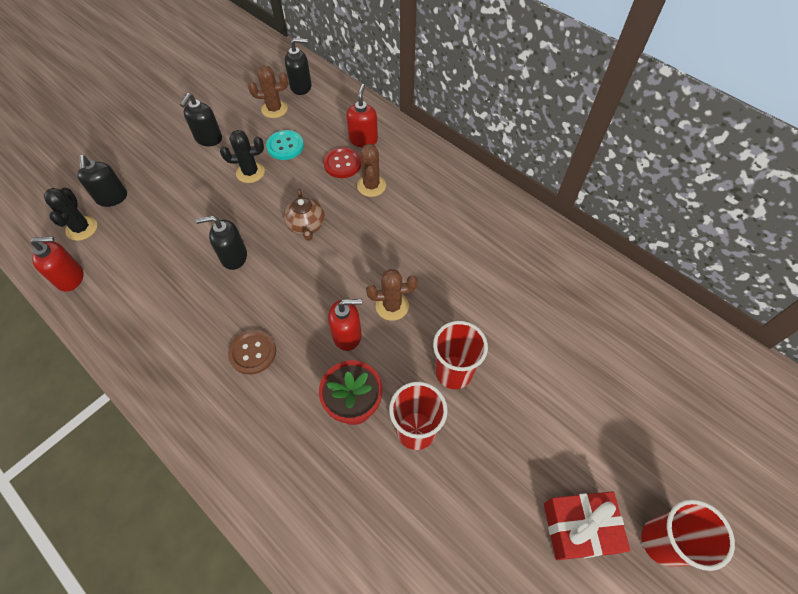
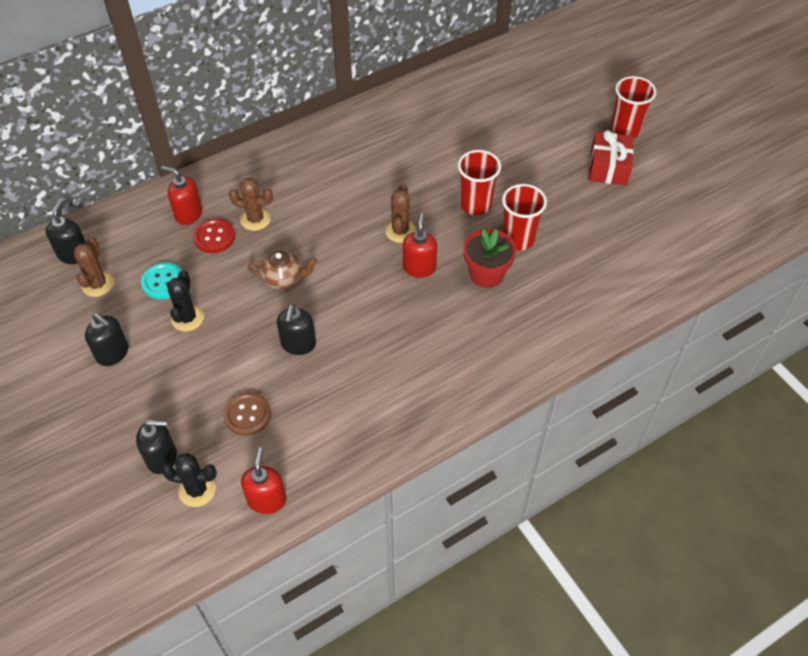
camera: 75 degrees left, 5 degrees down
brown button [228,330,276,375] -> brown button moved to [223,392,271,436]

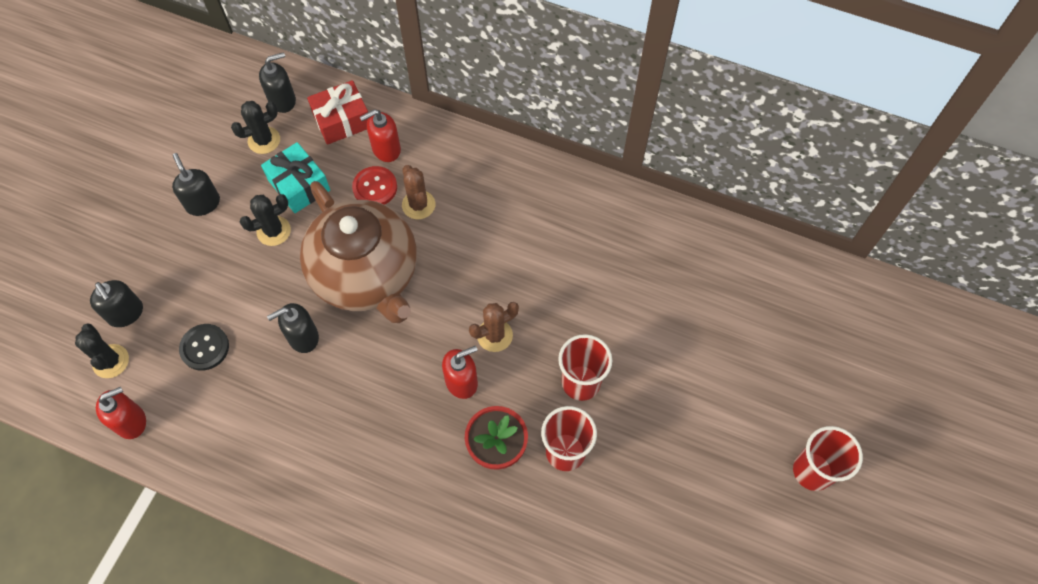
camera: 55 degrees right, 10 degrees up
brown cactus [74,237,114,297] -> black cactus [231,101,280,154]
black soap dispenser [85,313,129,366] -> black soap dispenser turned 150 degrees clockwise [172,153,220,216]
turquoise button [141,262,182,299] -> turquoise gift [261,142,330,213]
red soap dispenser [161,166,202,225] -> red soap dispenser turned 105 degrees counterclockwise [360,109,401,162]
brown button [223,392,271,436] -> black button [179,324,229,371]
brown teapot [247,250,317,290] -> brown teapot [300,181,417,323], size x2.46
red gift [589,130,634,185] -> red gift moved to [307,80,368,145]

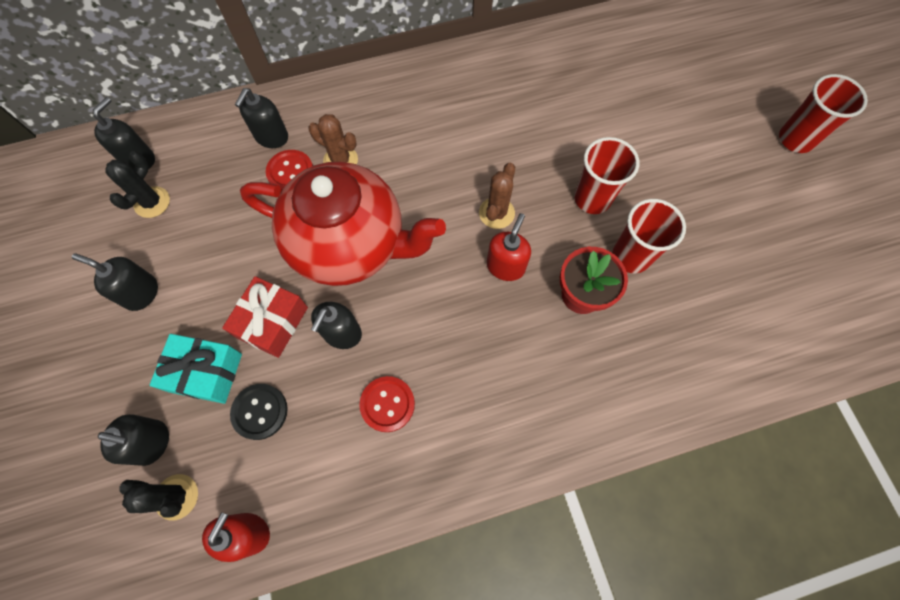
camera: 40 degrees left, 5 degrees up
black cactus [240,194,291,246] -> none
turquoise gift [261,142,330,213] -> turquoise gift moved to [149,334,242,404]
brown teapot [300,181,417,323] -> red teapot [240,162,446,286]
red gift [307,80,368,145] -> red gift moved to [222,276,308,358]
red soap dispenser [360,109,401,162] -> black soap dispenser [235,88,288,148]
none -> red button [359,376,415,432]

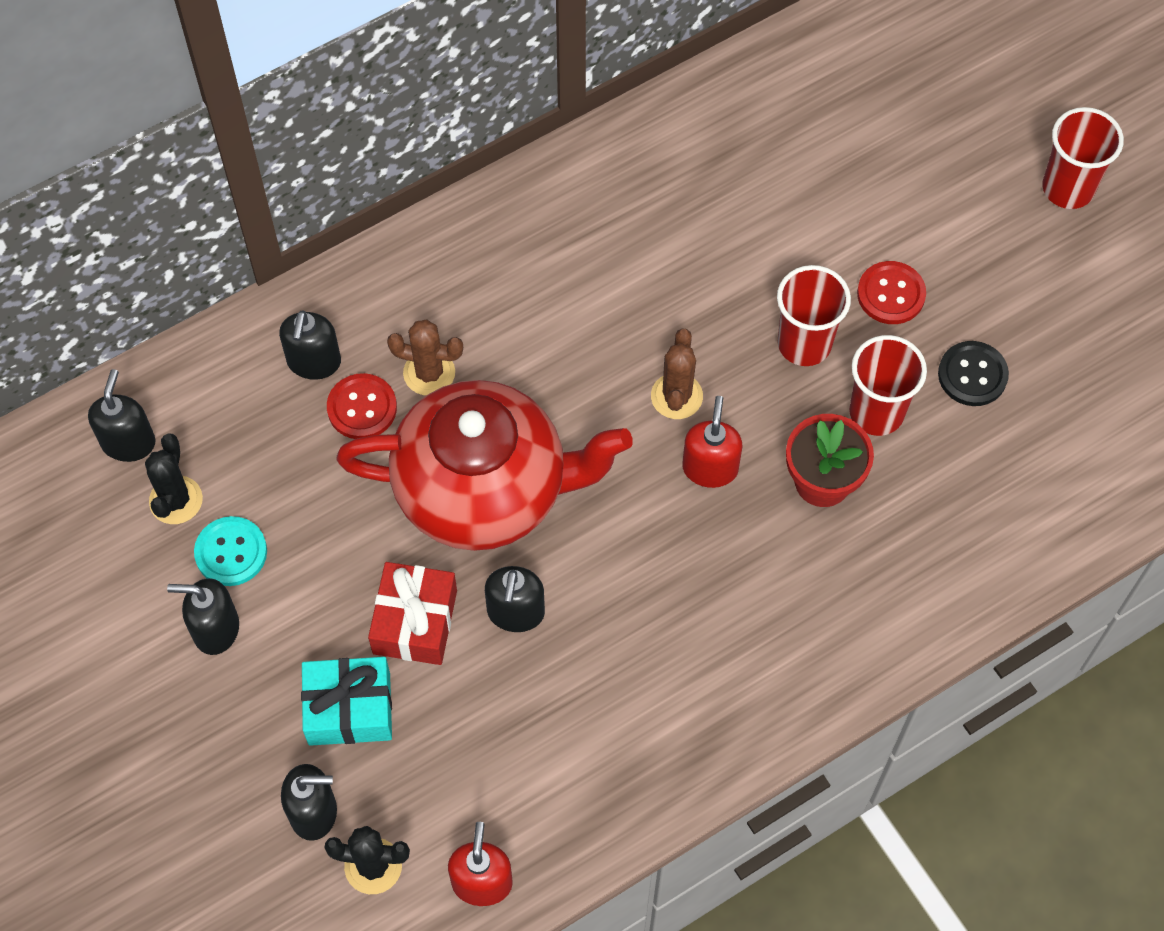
camera: 15 degrees left, 5 degrees down
black button [230,384,288,440] -> black button moved to [938,341,1009,406]
red button [359,376,415,432] -> red button moved to [857,261,926,324]
none -> turquoise button [194,516,267,586]

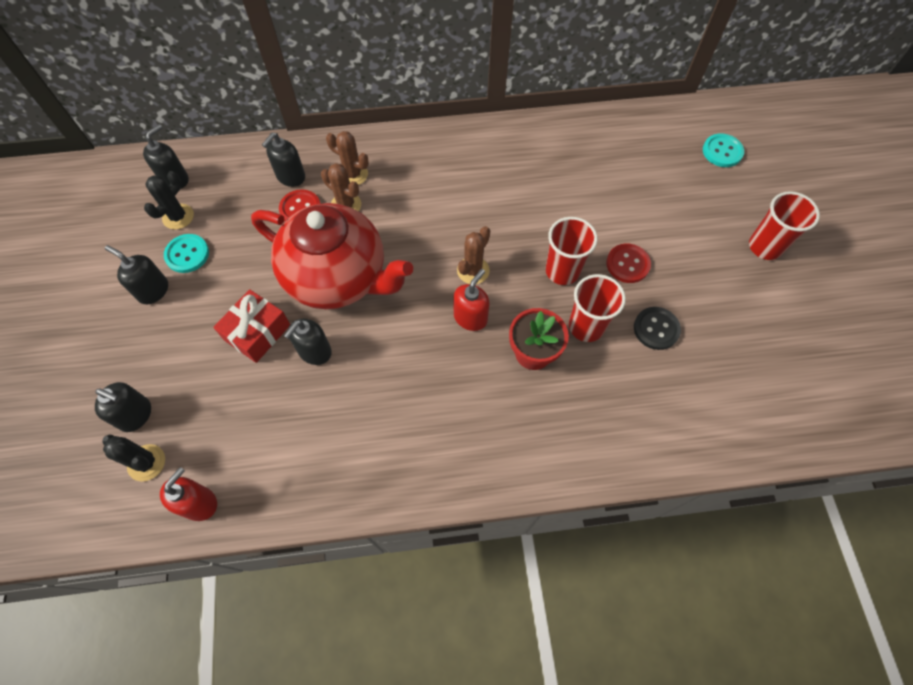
camera: 25 degrees right, 0 degrees up
turquoise gift [301,657,392,746] -> none
none -> brown cactus [326,131,369,185]
none -> turquoise button [703,133,744,167]

